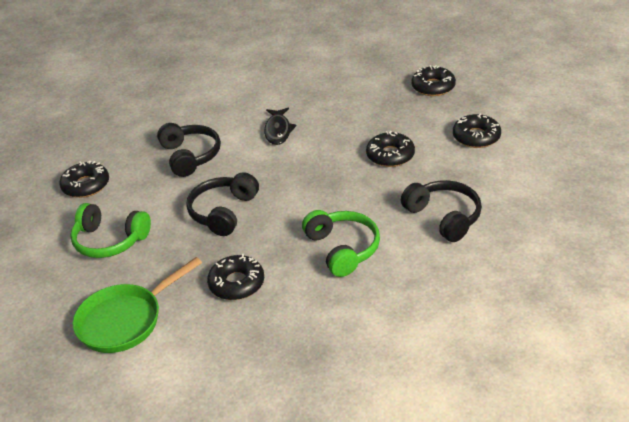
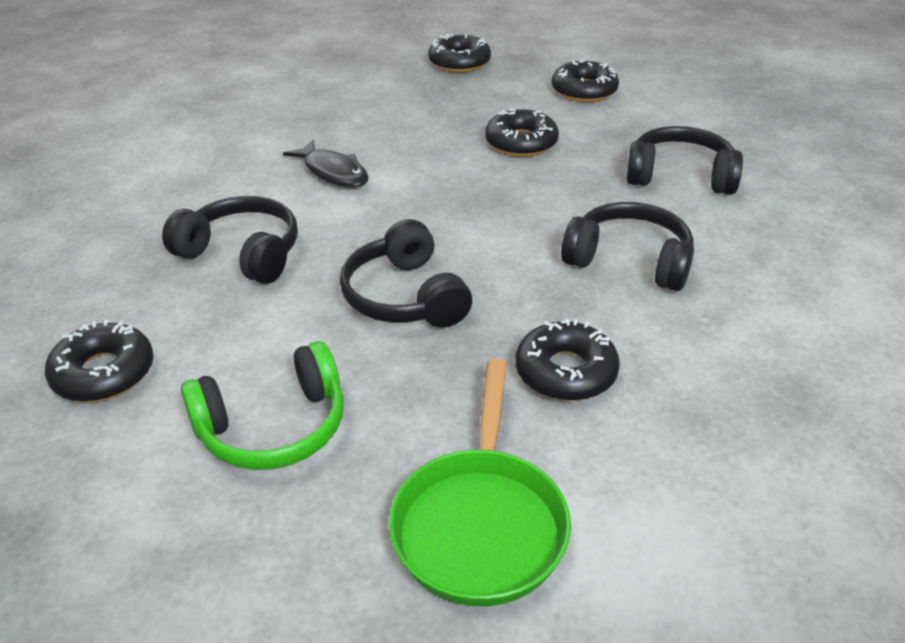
camera: 45 degrees left, 0 degrees up
green headphones [302,210,380,277] -> black headphones [561,202,694,291]

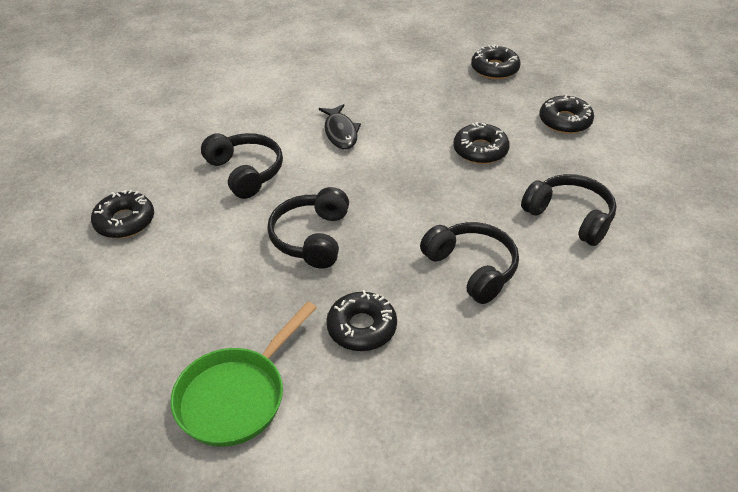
camera: 30 degrees right, 5 degrees up
green headphones [181,341,344,470] -> none

